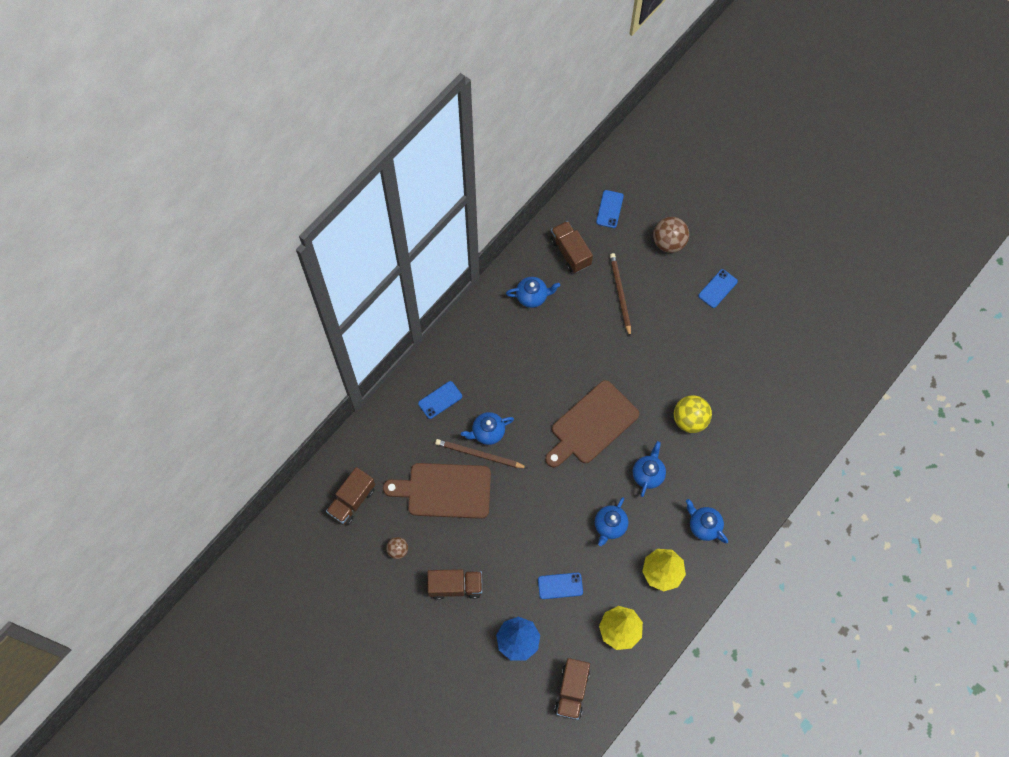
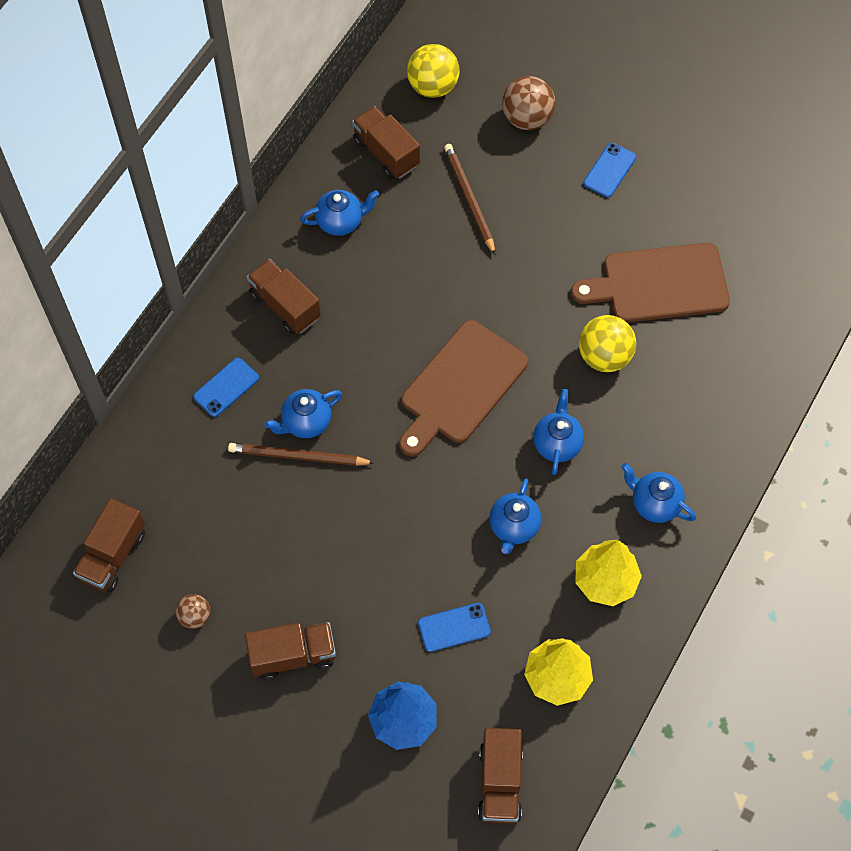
camera: 10 degrees left, 5 degrees down
brown cutting board [383,463,491,519] -> brown cutting board moved to [571,243,730,323]
blue phone [596,190,624,228] -> yellow ball [407,44,460,98]
none -> brown truck [247,259,321,334]

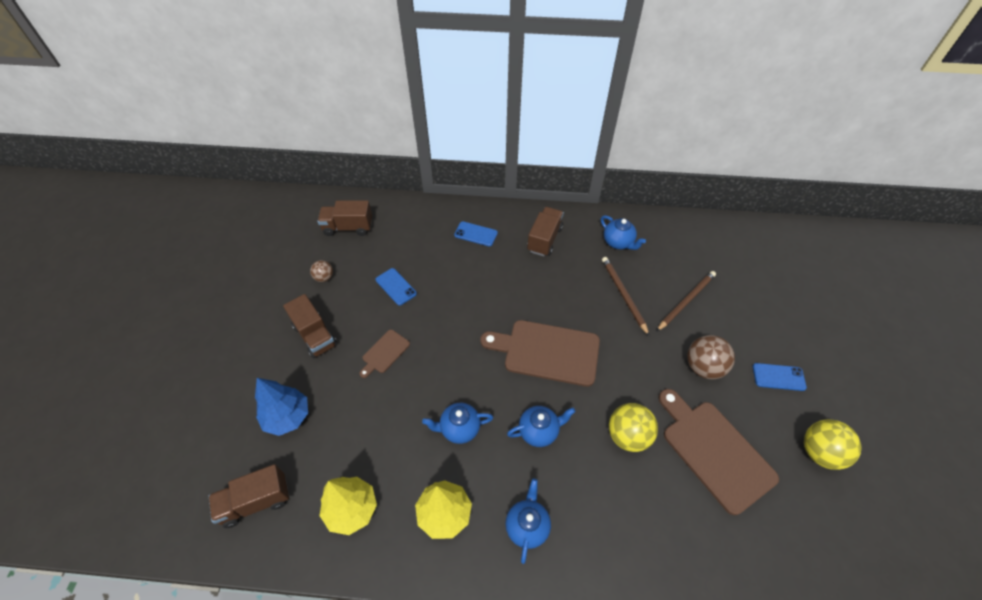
camera: 65 degrees right, 10 degrees down
brown pencil [228,443,375,466] -> brown pencil moved to [602,257,649,336]
blue teapot [264,389,342,438] -> none
brown truck [352,106,420,179] -> none
yellow ball [407,44,460,98] -> yellow ball moved to [804,419,861,470]
blue phone [418,603,491,652] -> blue phone moved to [376,268,417,306]
brown ball [502,76,555,130] -> brown ball moved to [687,335,735,379]
none -> brown cutting board [359,330,410,378]

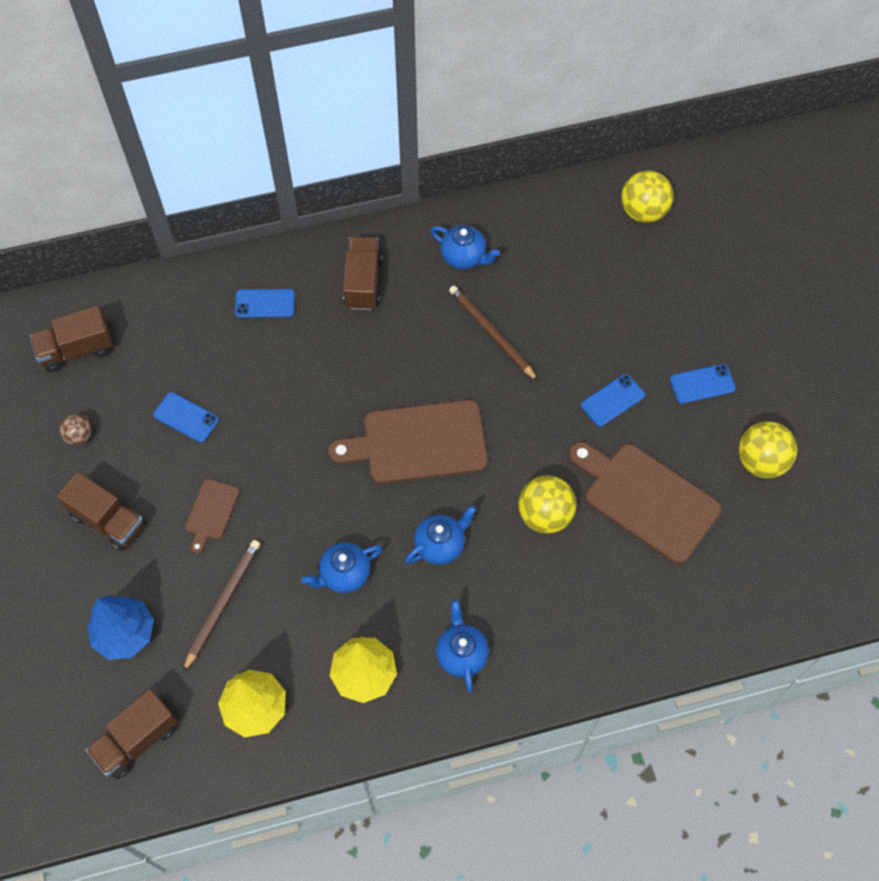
camera: 20 degrees left, 10 degrees up
brown pencil [656,271,716,332] -> brown pencil moved to [183,540,260,672]
brown ball [687,335,735,379] -> blue phone [581,374,645,427]
none -> yellow ball [621,170,673,223]

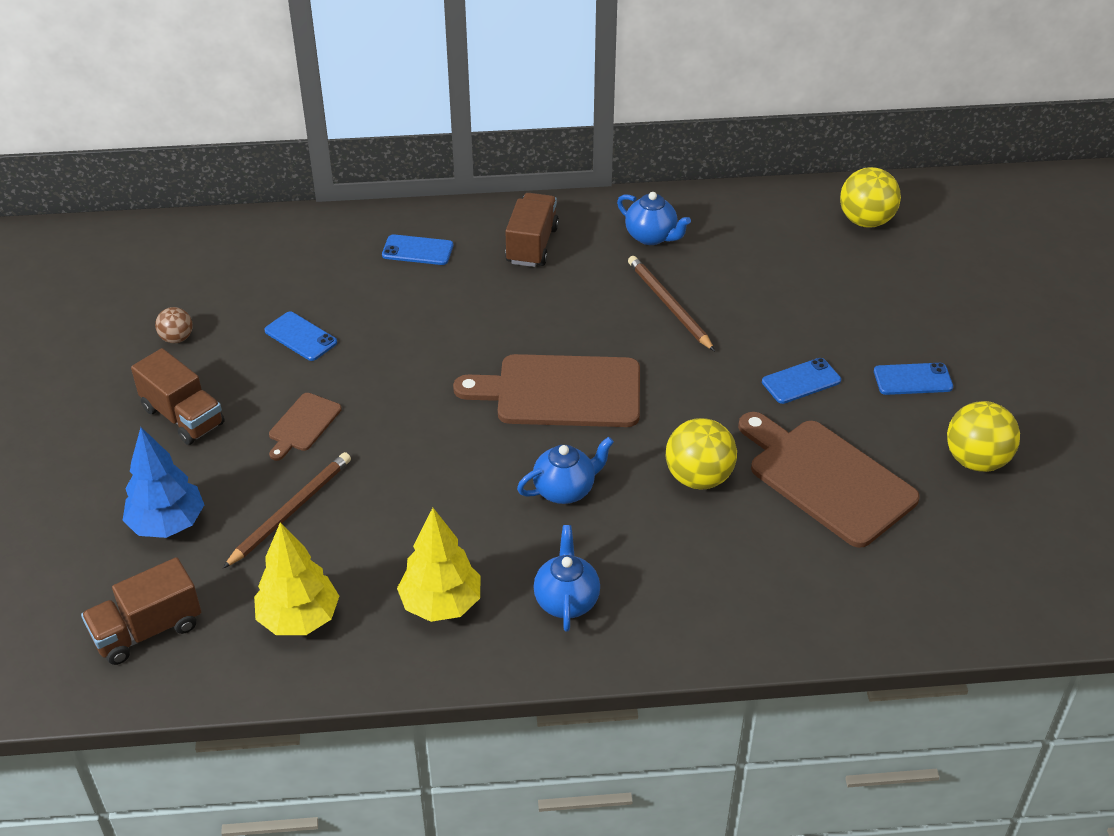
camera: 10 degrees right, 20 degrees down
brown truck [30,306,113,372] -> none
blue teapot [301,542,383,593] -> none

